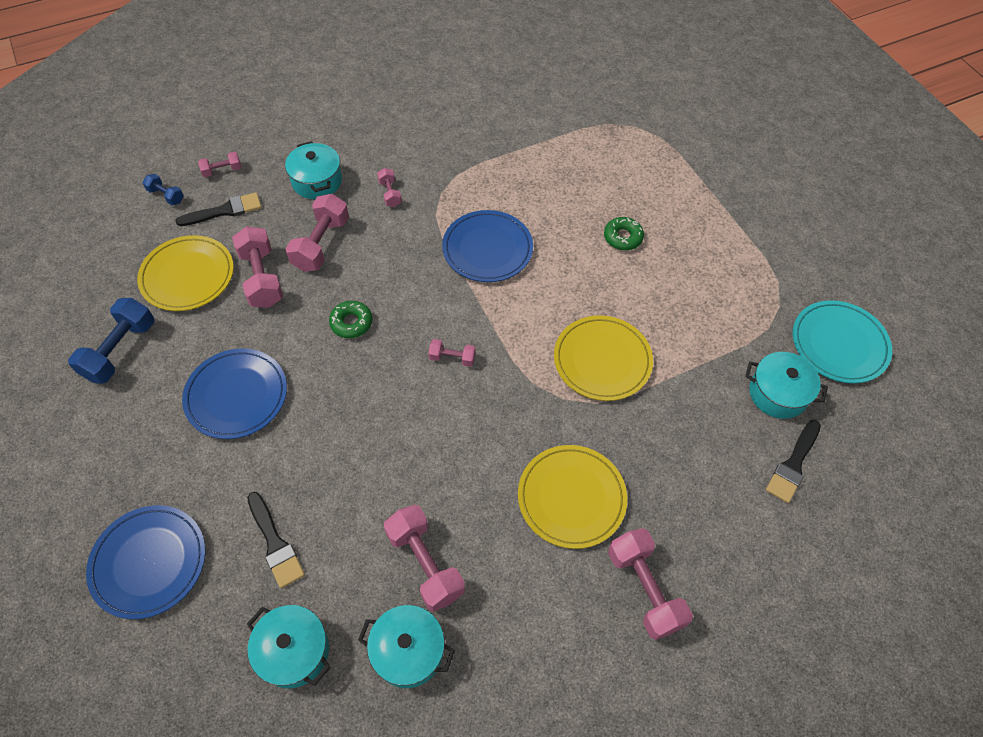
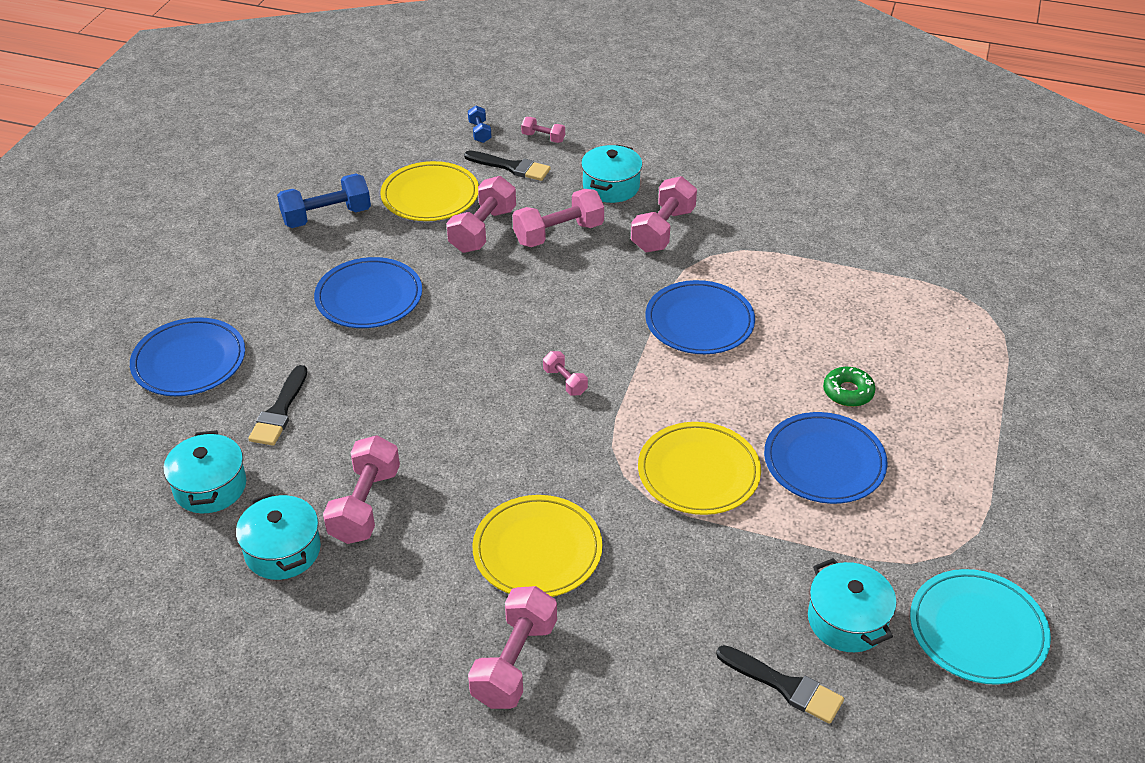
camera: 45 degrees right, 15 degrees down
green donut [329,301,373,338] -> none
pink dumbbell [377,168,402,207] -> pink dumbbell [631,176,697,252], size x1.90
black brush [766,420,821,503] -> black brush turned 135 degrees counterclockwise [716,645,844,724]
none -> blue plate [764,412,888,504]

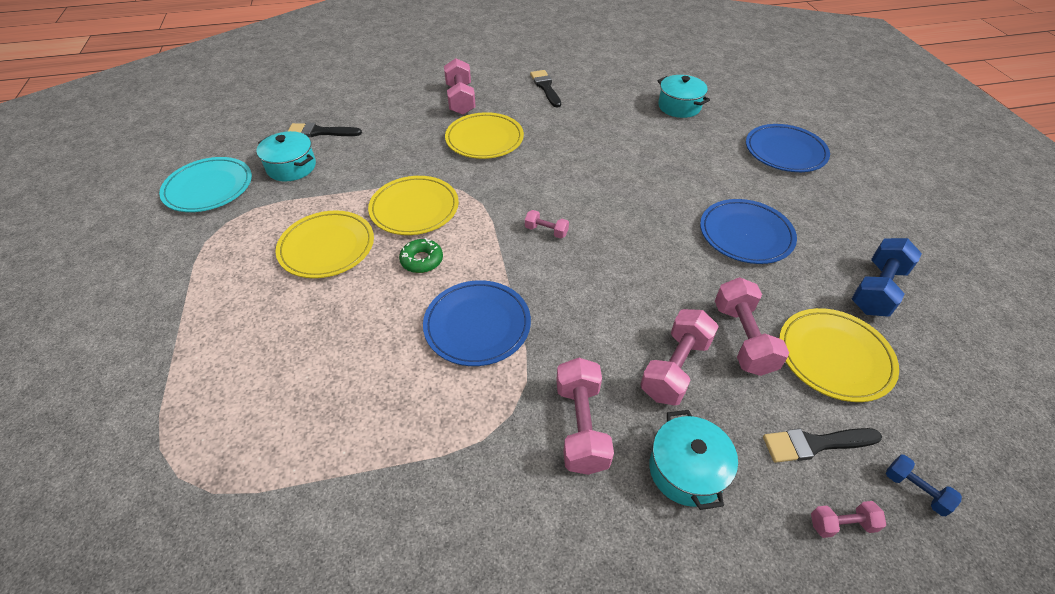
camera: 150 degrees right, 5 degrees up
turquoise pot [236,492,321,580] -> none
black brush [248,365,307,446] -> black brush moved to [530,70,561,107]
pink dumbbell [323,435,400,544] -> none
blue plate [764,412,888,504] -> yellow plate [276,210,374,278]
green donut [823,367,876,407] -> green donut moved to [399,238,443,273]

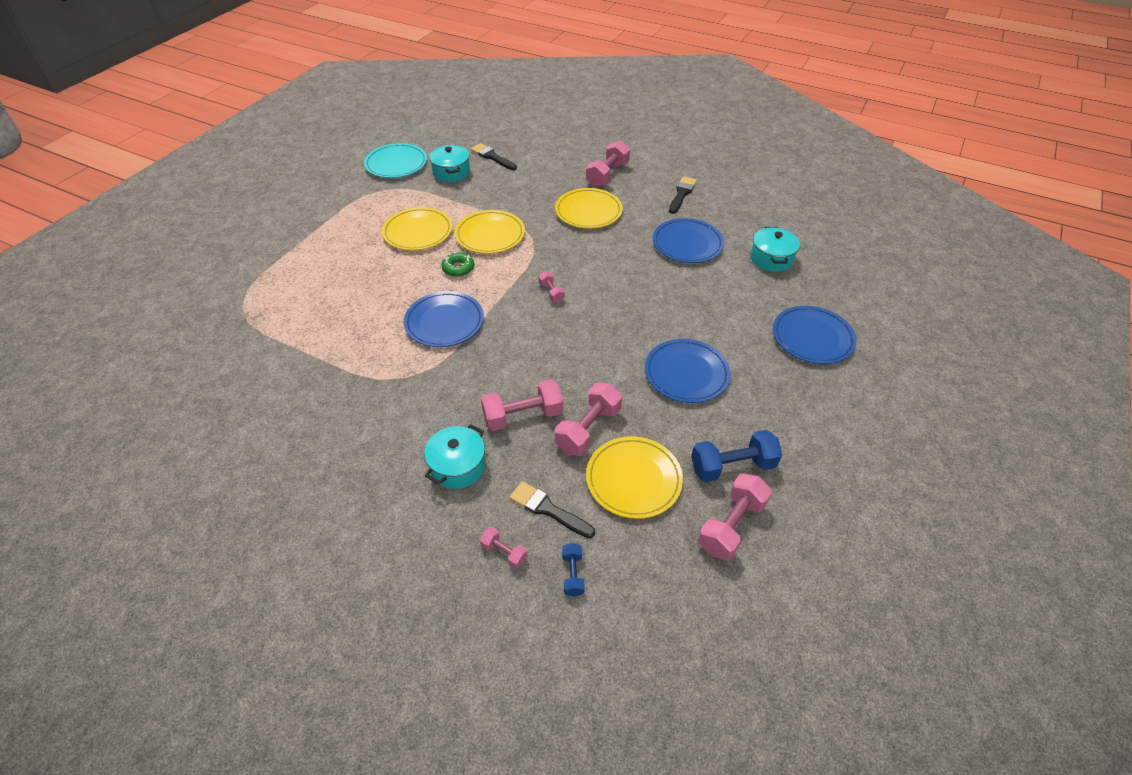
camera: 40 degrees right, 0 degrees up
pink dumbbell [556,358,614,475] -> pink dumbbell moved to [698,473,772,561]
none -> blue plate [653,218,724,263]

